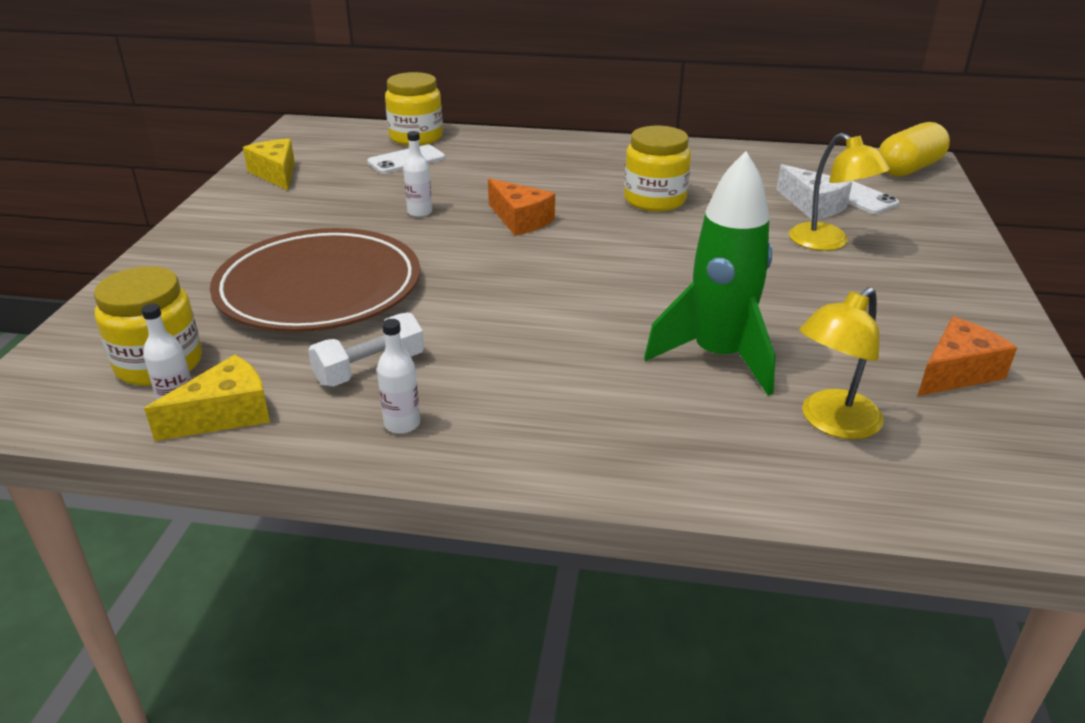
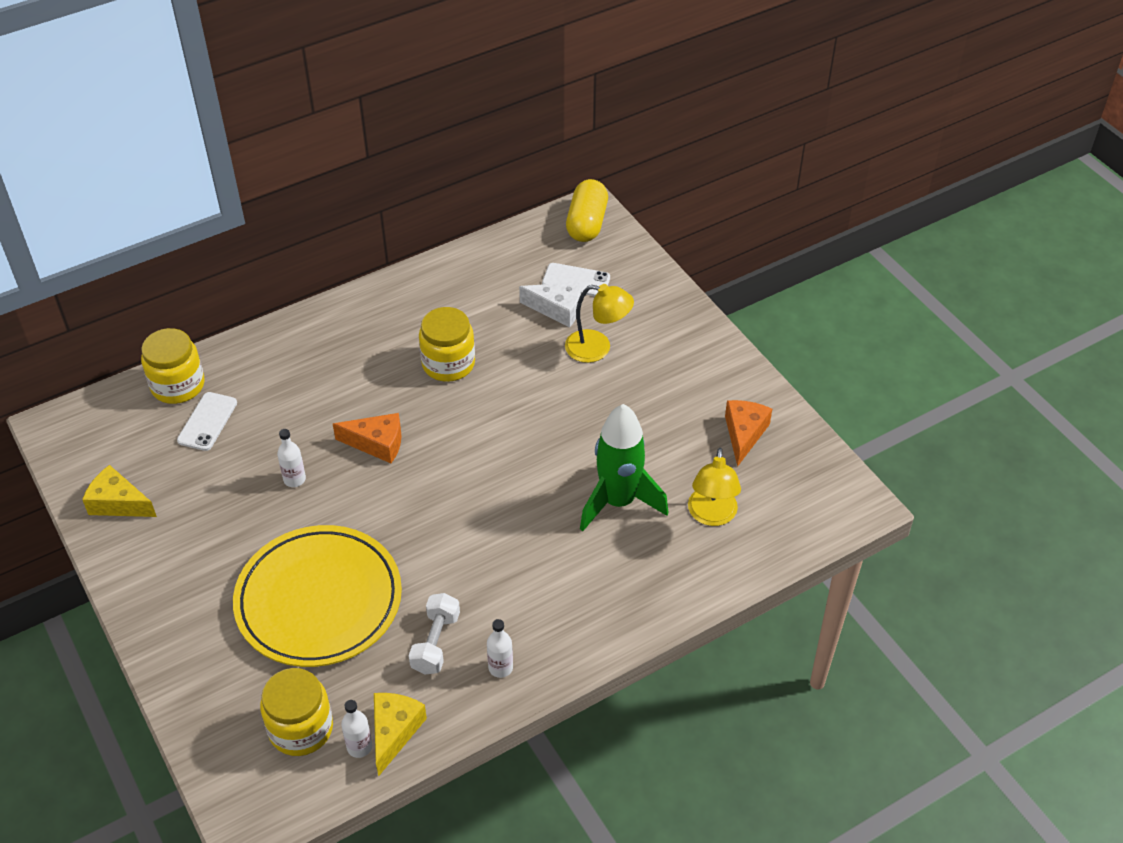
camera: 40 degrees left, 15 degrees up
brown plate [210,228,420,332] -> yellow plate [233,525,402,667]

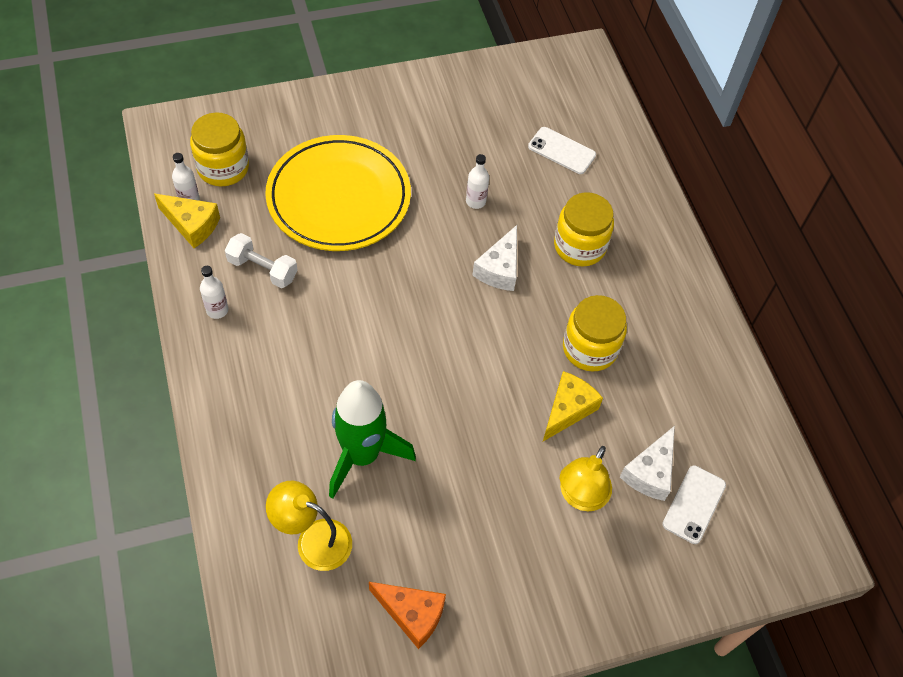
camera: 100 degrees right, 10 degrees up
yellow cheese [82,465,157,517] -> yellow cheese moved to [543,371,603,441]
yellow jar [141,328,204,404] -> yellow jar moved to [554,192,614,267]
orange cheese [333,413,401,463] -> white cheese [472,225,517,291]
yellow capsule [566,179,608,242] -> none

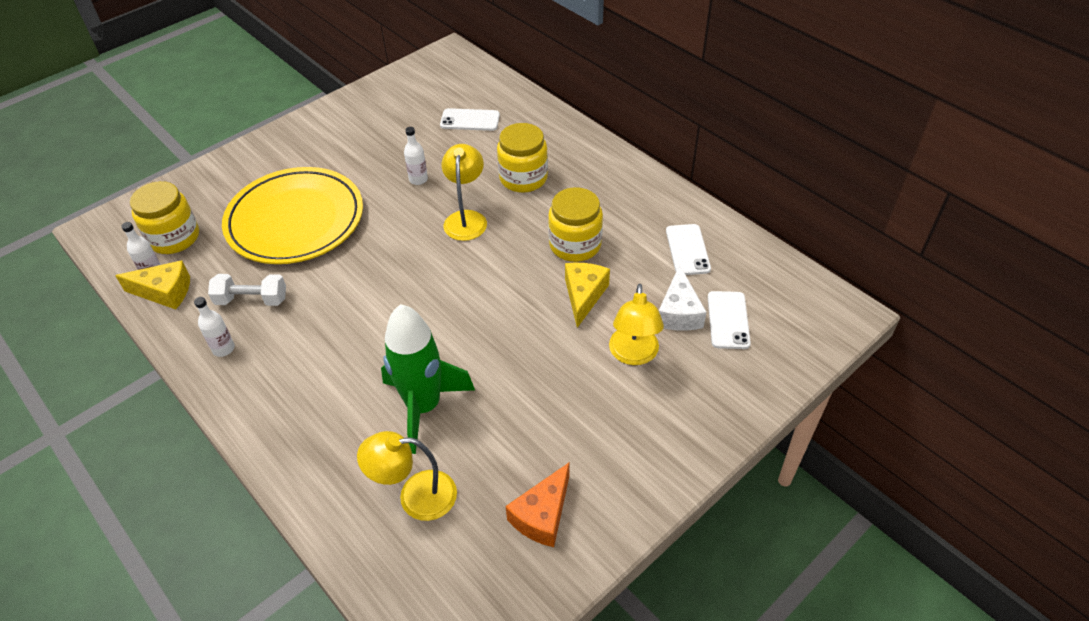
camera: 20 degrees left, 10 degrees down
orange cheese [369,582,446,649] -> orange cheese turned 120 degrees clockwise [506,462,570,547]
white cheese [472,225,517,291] -> yellow lamp [441,144,487,241]
none -> white phone [666,224,711,275]

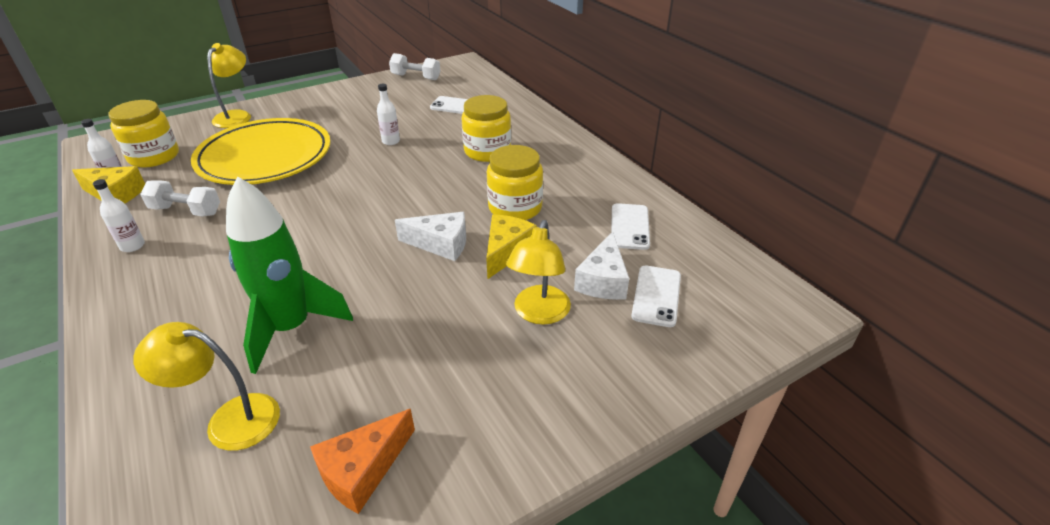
camera: 10 degrees right, 10 degrees down
yellow lamp [441,144,487,241] -> yellow lamp moved to [208,43,251,128]
none -> white dumbbell [389,53,441,80]
none -> white cheese [395,212,466,261]

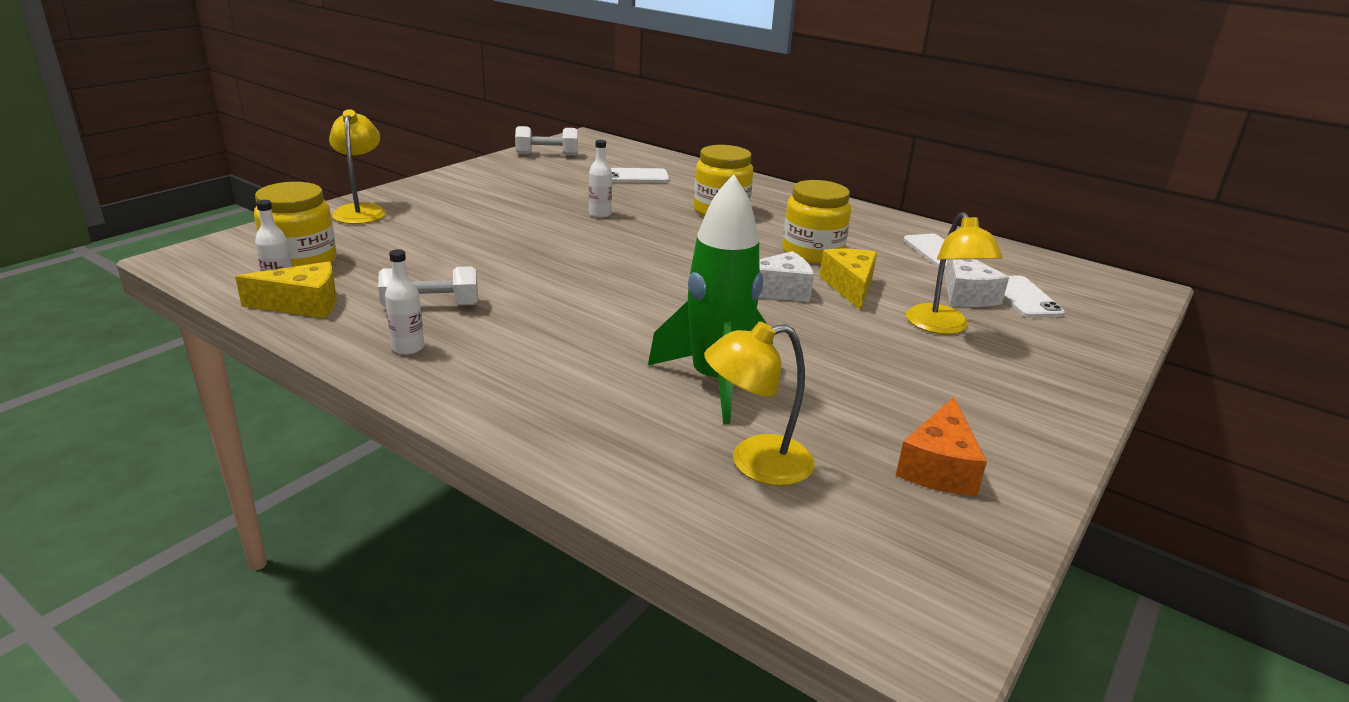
camera: 25 degrees left, 10 degrees down
yellow plate [191,118,331,185] -> none

